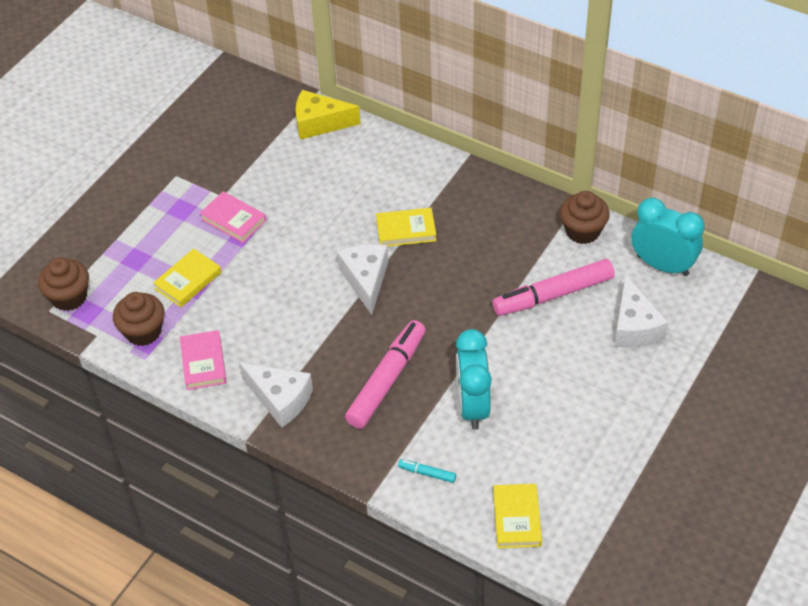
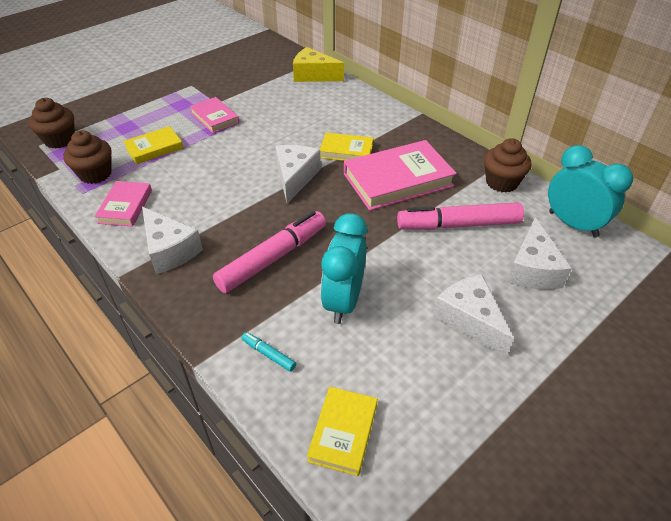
camera: 15 degrees right, 5 degrees down
none -> pink book [344,140,457,211]
none -> white cheese [433,274,514,357]

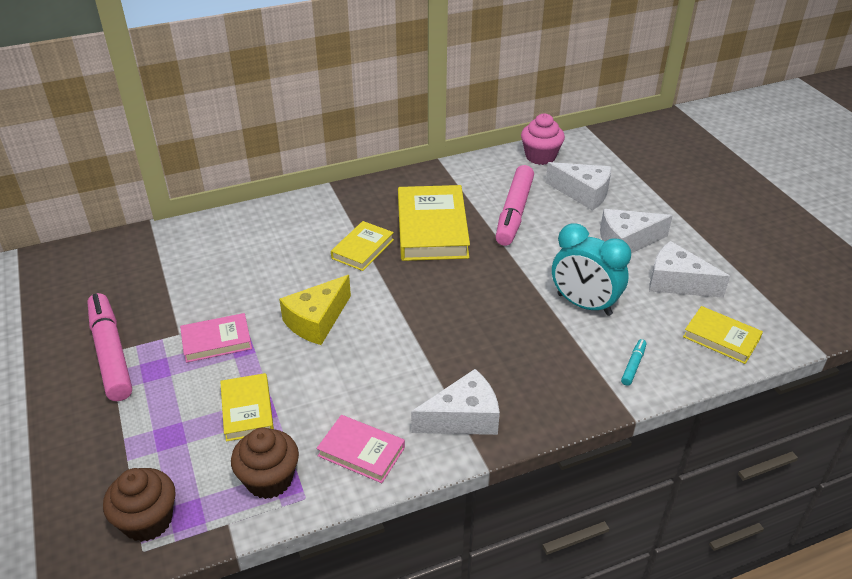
camera: 70 degrees left, 5 degrees down
pink marker [213,211,326,293] -> pink marker moved to [87,293,132,401]
turquoise marker [242,332,296,372] -> turquoise marker turned 150 degrees clockwise [621,339,647,386]
white cheese [276,145,321,203] -> white cheese moved to [649,241,730,298]
yellow cheese [293,47,344,82] -> yellow cheese moved to [279,275,351,345]
pink book [344,140,457,211] -> yellow book [398,185,470,261]
brown cupcake [484,138,532,192] -> none
turquoise clock [548,145,633,238] -> pink cupcake [521,114,565,165]

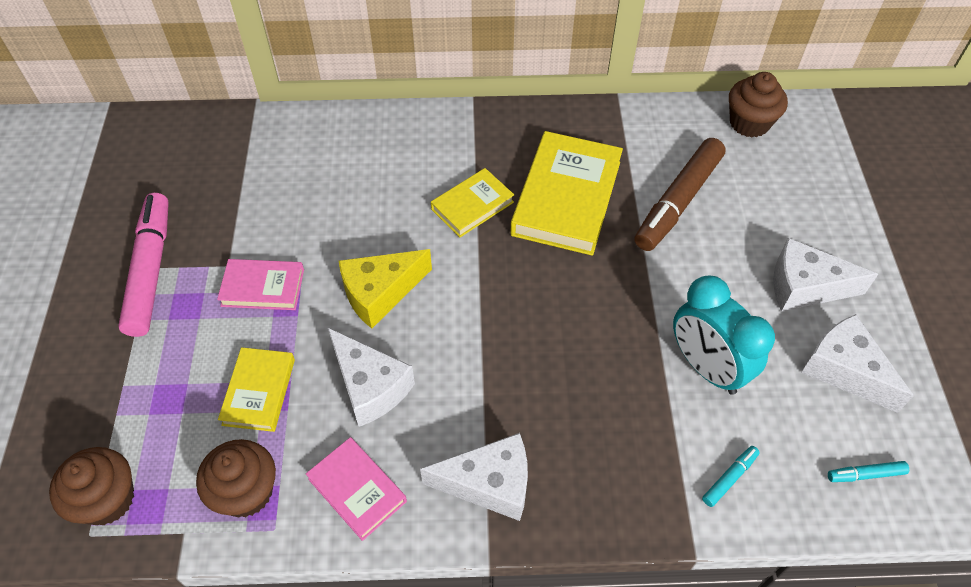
camera: 20 degrees right, 15 degrees up
pink marker [496,165,534,246] -> brown marker [634,138,726,251]
pink cupcake [521,114,565,165] -> brown cupcake [729,72,788,137]
white cheese [546,162,611,211] -> white cheese moved to [328,328,415,427]
yellow book [683,306,763,364] -> turquoise marker [828,461,909,482]

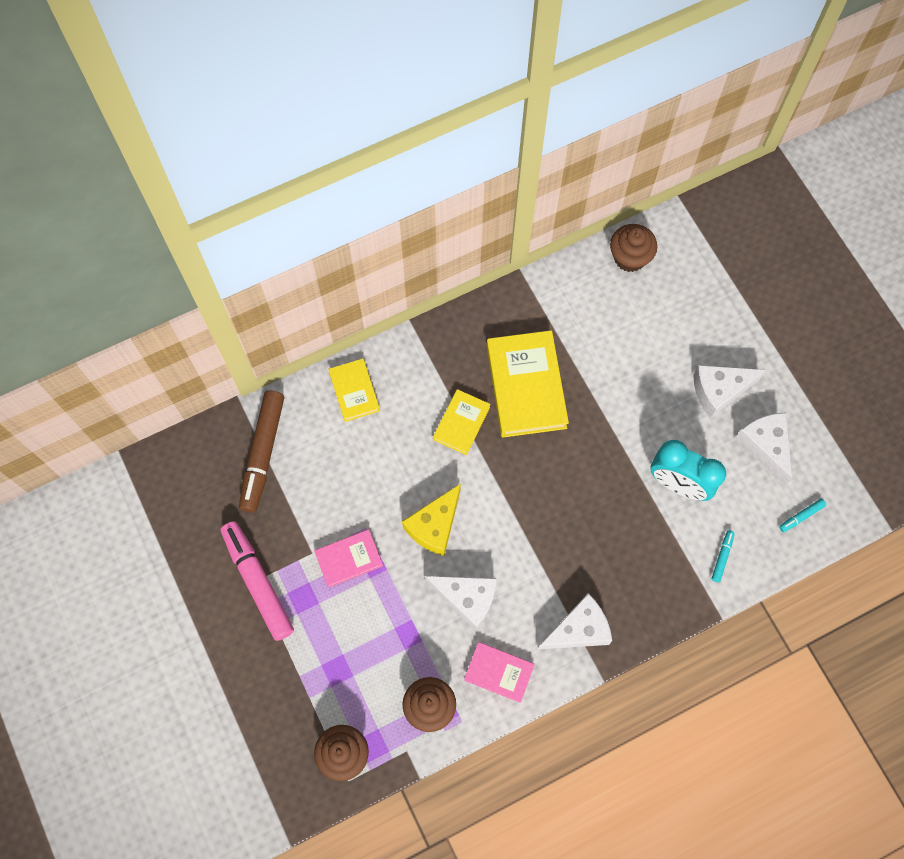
camera: 25 degrees left, 15 degrees up
yellow book [218,347,295,432] -> yellow book moved to [328,359,380,422]
brown marker [634,138,726,251] -> brown marker moved to [239,391,284,512]
white cheese [801,314,914,413] -> white cheese turned 45 degrees clockwise [735,413,792,486]

